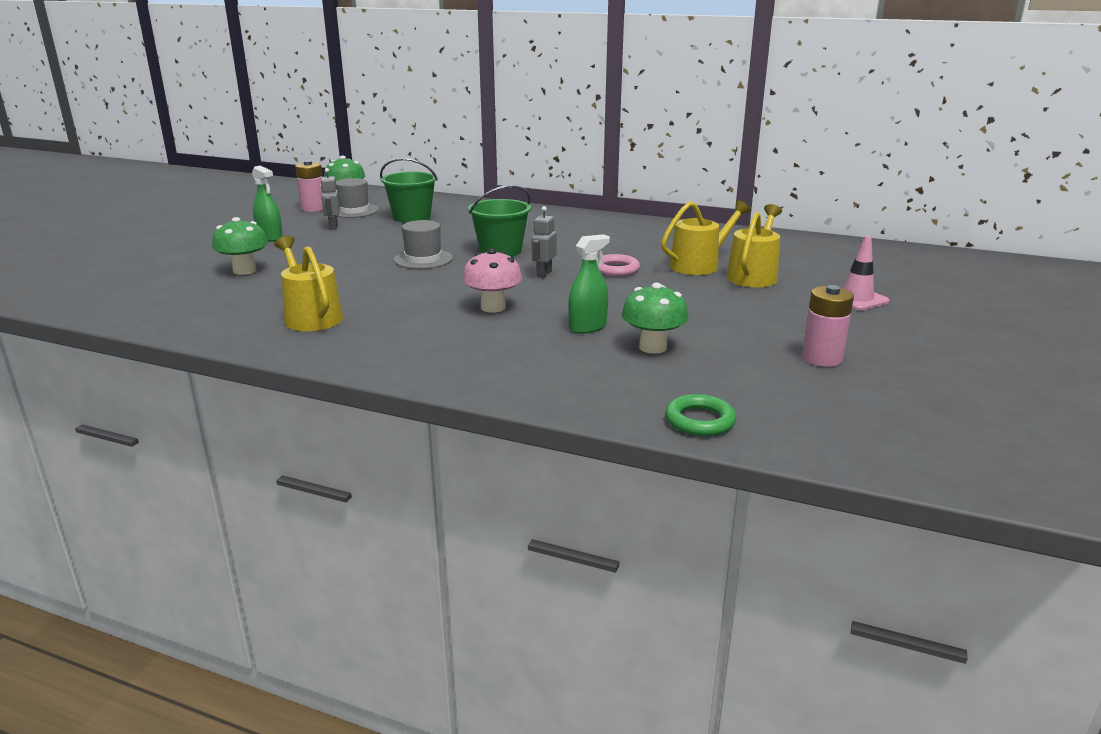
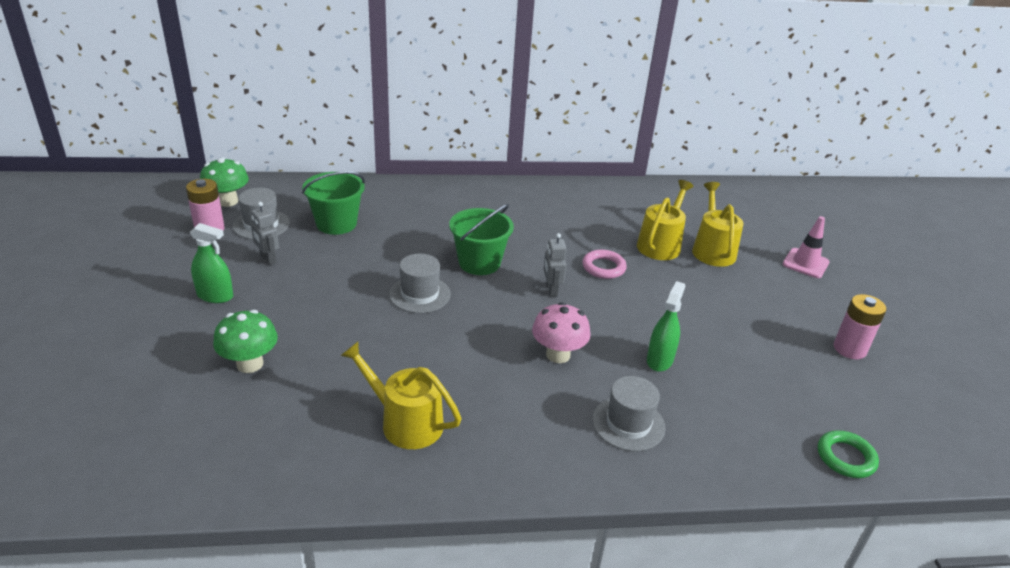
camera: 30 degrees left, 10 degrees up
green mushroom [622,283,689,354] -> none
none -> grey hat [592,376,665,451]

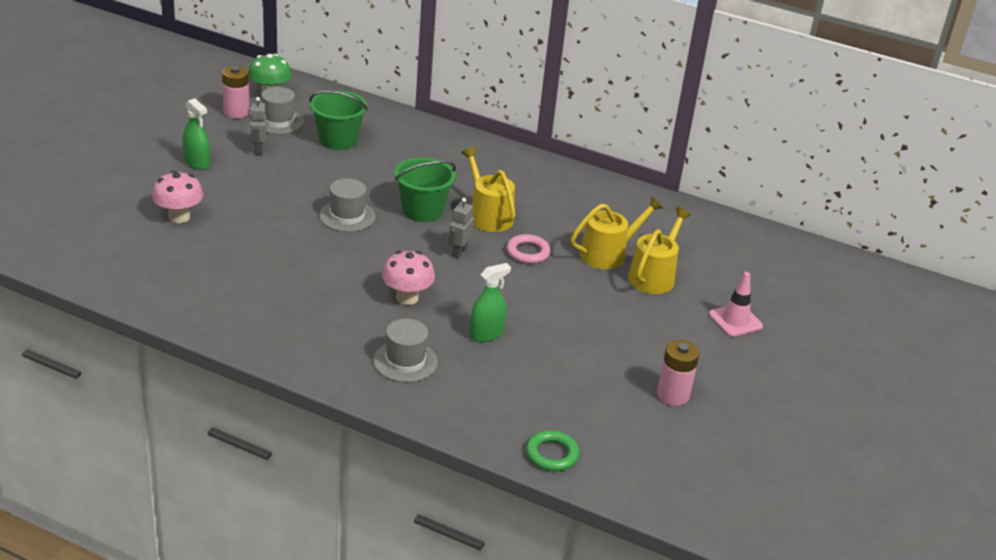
camera: 30 degrees right, 0 degrees up
green mushroom [213,310,278,373] -> pink mushroom [152,171,203,223]
yellow watering can [340,342,461,449] -> yellow watering can moved to [461,147,516,232]

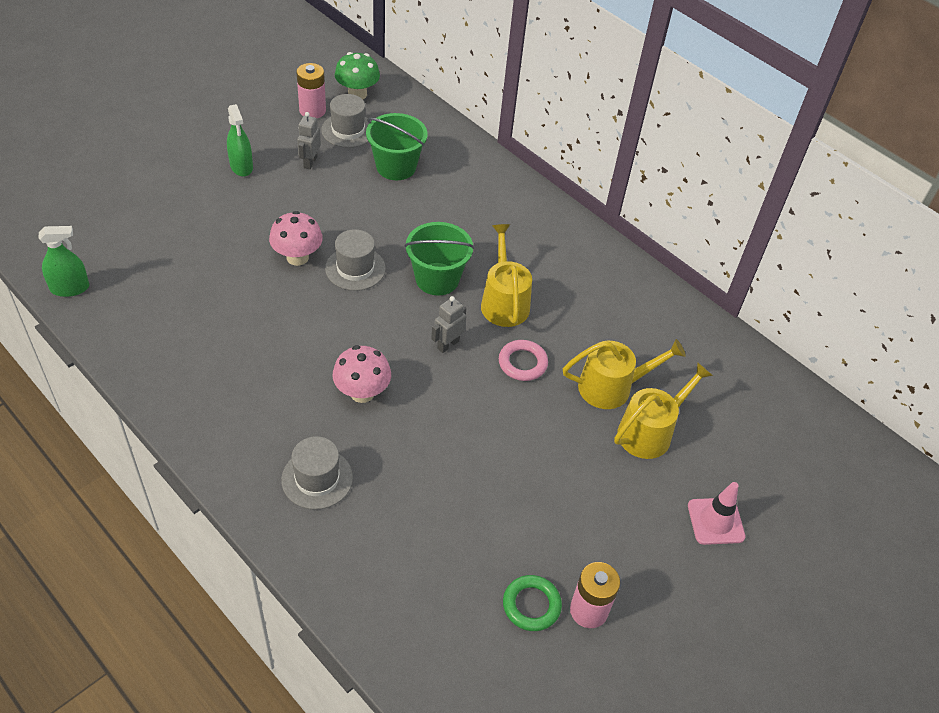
camera: 20 degrees right, 15 degrees up
pink mushroom [152,171,203,223] -> pink mushroom moved to [269,211,323,266]
green spray bottle [469,263,511,342] -> green spray bottle moved to [39,226,90,297]
green ring [526,430,579,471] -> green ring moved to [503,575,562,631]

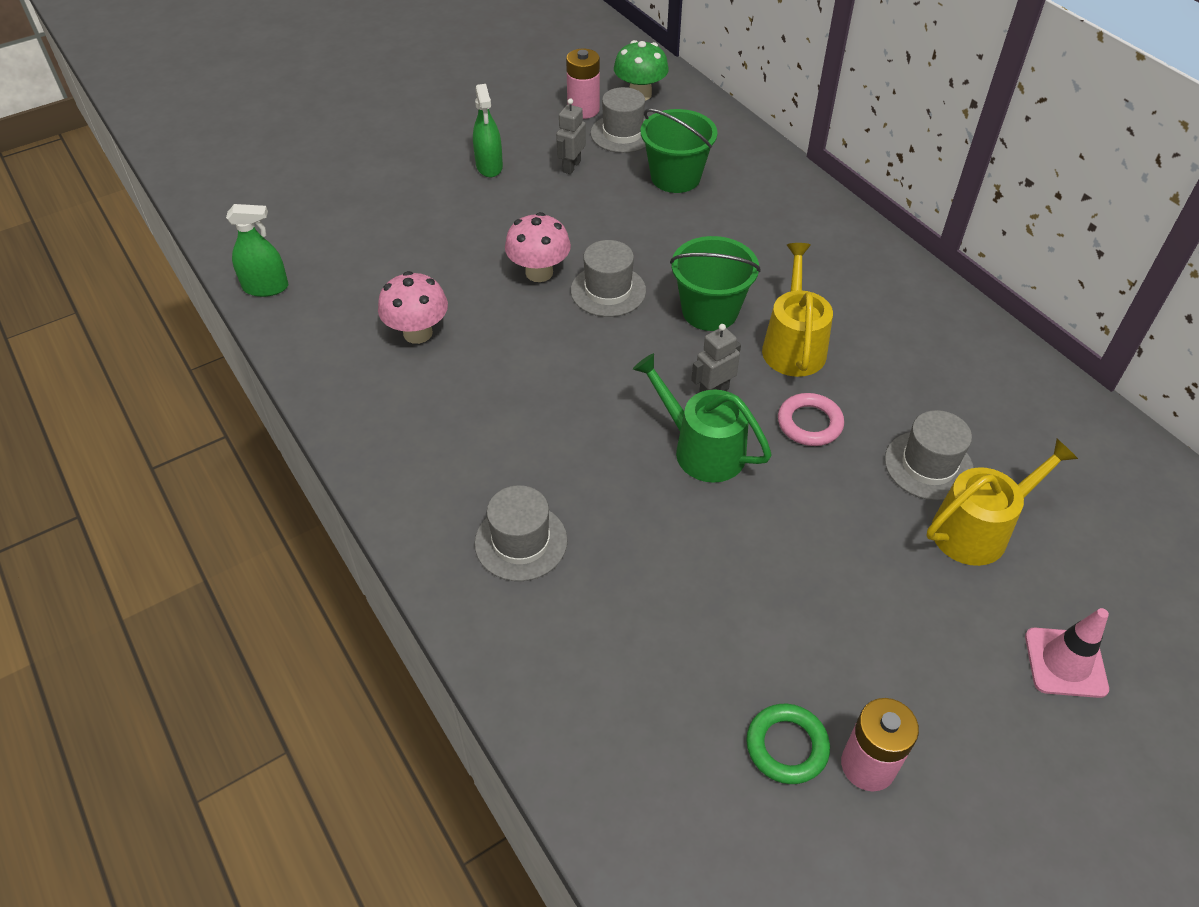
camera: 15 degrees right, 0 degrees up
pink mushroom [332,345,391,403] -> pink mushroom moved to [378,271,448,344]
yellow watering can [563,339,686,409] -> grey hat [885,410,974,501]
none -> green watering can [633,353,772,483]

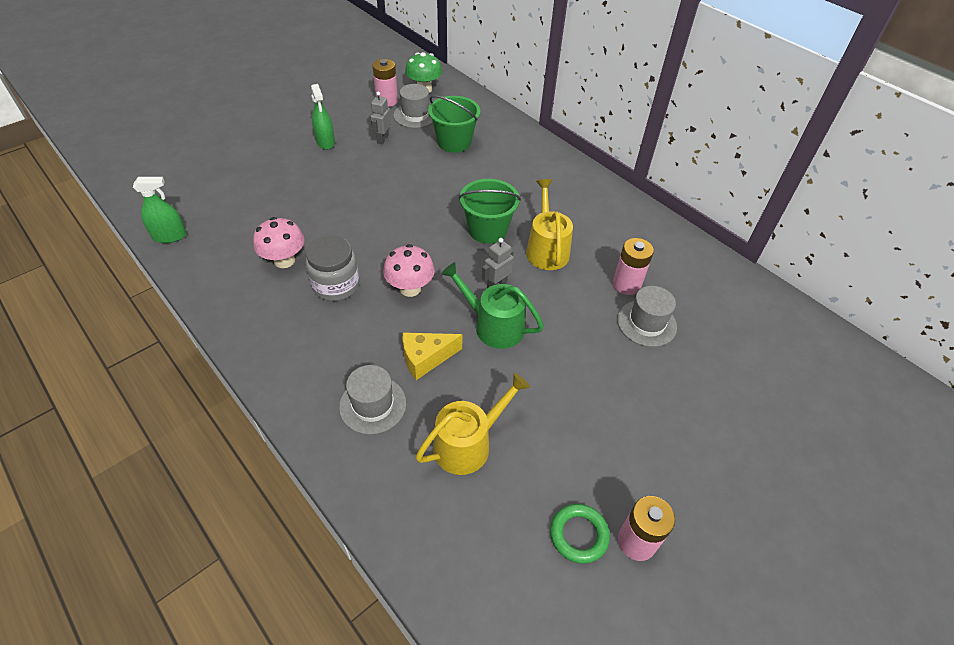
camera: 10 degrees left, 0 degrees up
pink mushroom [505,212,571,282] -> pink mushroom moved to [383,244,435,297]
grey hat [571,240,646,317] -> none
pink ring [778,393,844,446] -> none
yellow watering can [927,439,1078,566] -> yellow watering can moved to [416,373,530,475]
pink traffic cone [1025,608,1109,698] -> none
none -> grey jar [306,236,360,301]
none -> yellow cheese [403,332,463,380]
none -> pink battery [613,238,654,295]

